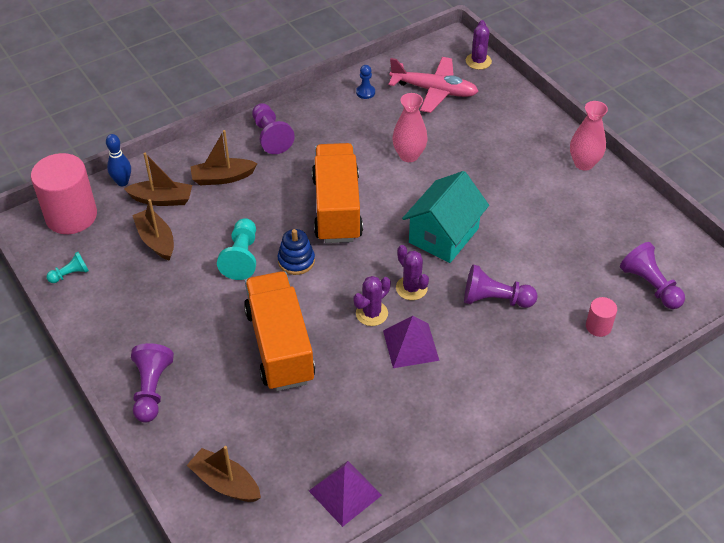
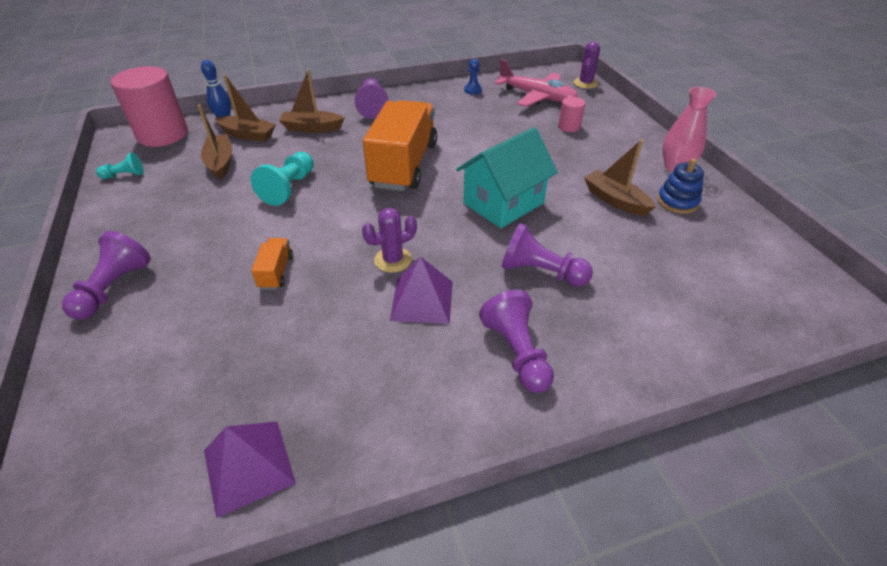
camera: 15 degrees right, 5 degrees down
brown boat [187,446,261,502] -> brown boat moved to [584,139,656,216]
orange truck [244,271,315,391] -> orange truck [251,238,293,290], size x0.41
blue stacking toy [278,229,315,275] -> blue stacking toy moved to [657,158,704,214]
pink vase [392,93,428,162] -> none
purple cactus [396,245,429,300] -> none
pink cylinder [586,297,617,337] -> pink cylinder moved to [558,97,585,132]
purple pawn [620,242,685,309] -> purple pawn moved to [479,290,554,393]

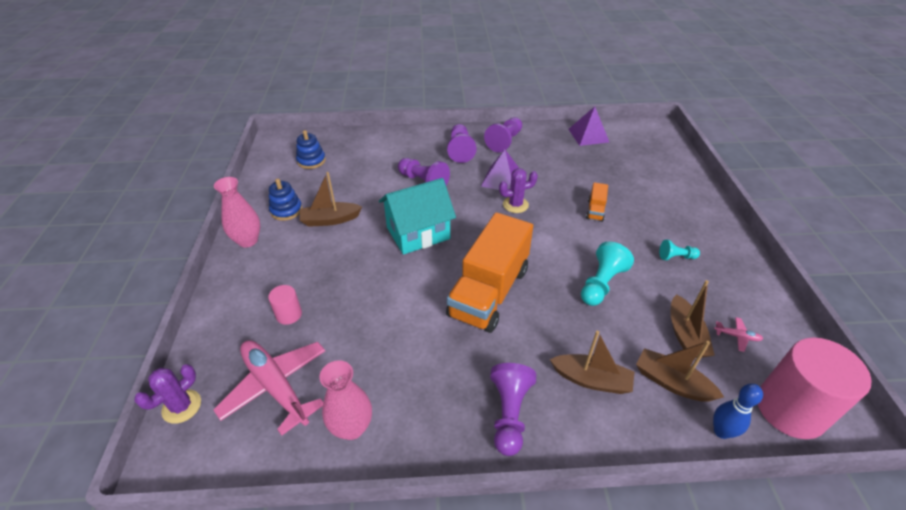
camera: 165 degrees left, 0 degrees up
purple pawn [62,231,151,320] -> purple pawn moved to [484,117,522,152]
turquoise pawn [96,153,144,179] -> turquoise pawn moved to [659,240,700,260]
blue pawn [464,59,482,95] -> pink vase [319,360,372,440]
brown boat [584,139,656,216] -> brown boat turned 105 degrees clockwise [300,172,362,227]
none -> blue stacking toy [296,130,326,169]
none -> pink plane [714,317,763,352]

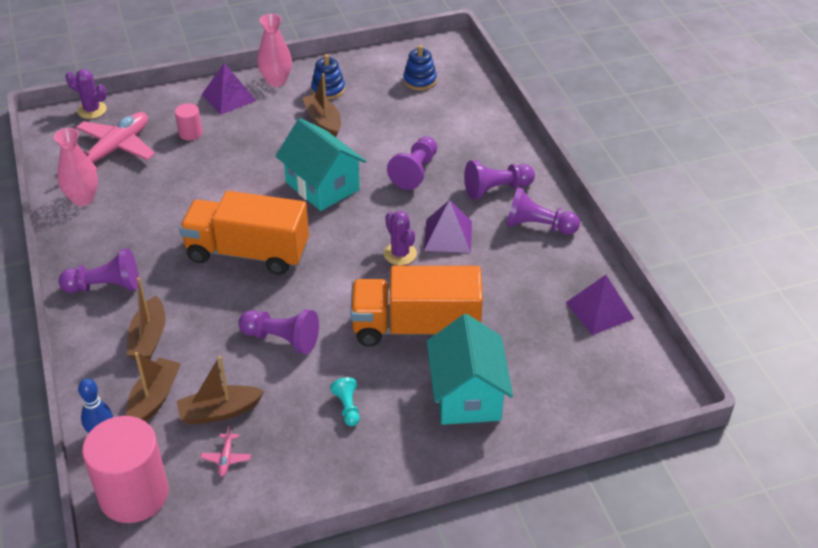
camera: 75 degrees right, 0 degrees up
turquoise pawn [581,241,634,306] -> purple pawn [238,309,319,354]
orange truck [586,182,608,222] -> orange truck [350,266,483,347], size x2.42
none -> purple pyramid [202,63,256,115]
none -> turquoise house [427,314,513,425]

